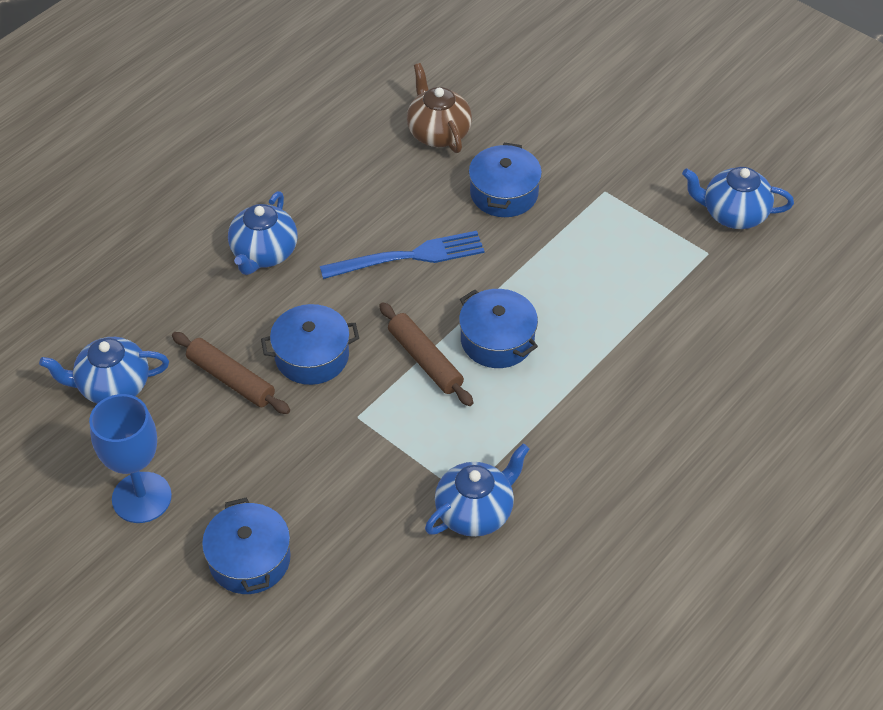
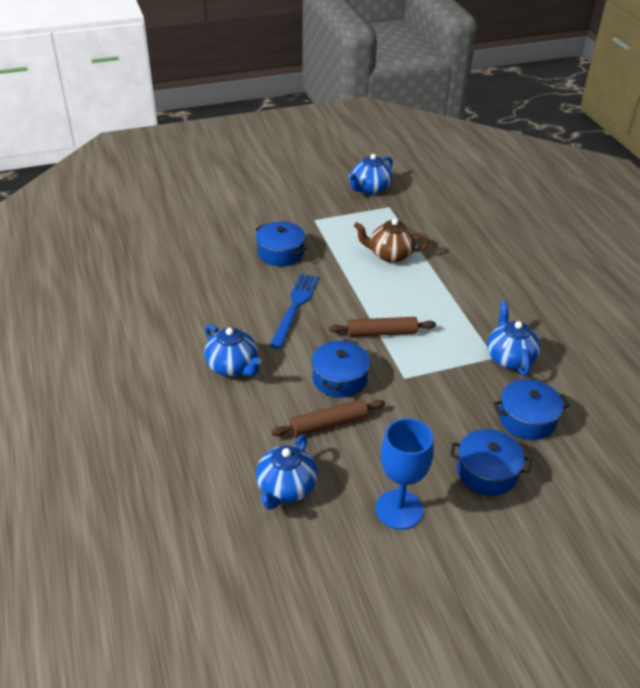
camera: 60 degrees left, 10 degrees down
brown teapot [407,63,472,153] -> brown teapot moved to [354,219,429,263]
blue pot [459,289,538,368] -> blue pot moved to [493,379,570,440]

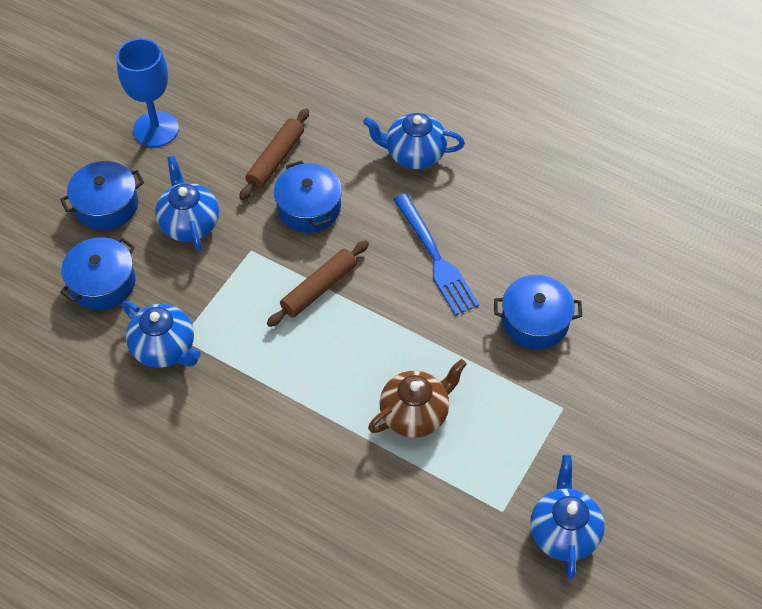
camera: 140 degrees right, 15 degrees up
blue teapot [256,434,318,510] -> blue teapot moved to [155,156,219,251]

